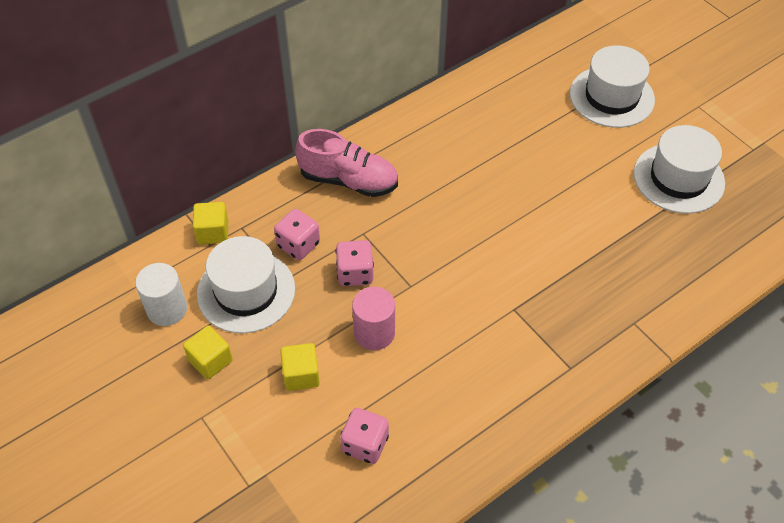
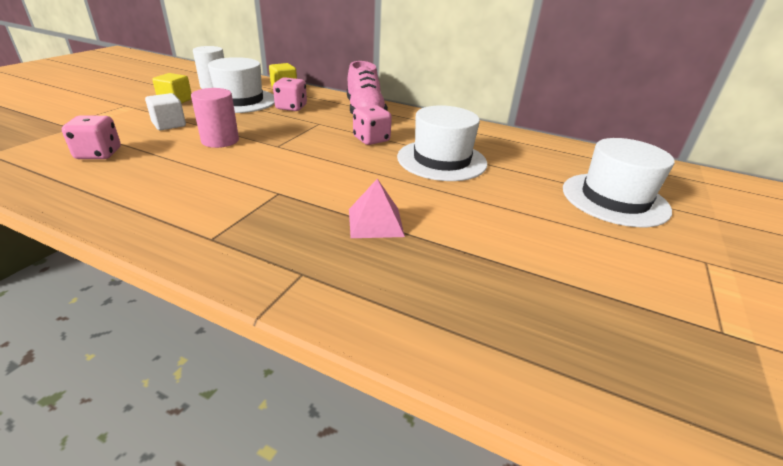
camera: 60 degrees right, 20 degrees down
yellow cube [280,343,320,391] -> white cube [145,93,186,130]
pink dice [335,240,374,286] -> pink dice moved to [353,105,392,145]
white hat [634,125,725,214] -> white hat moved to [397,105,487,181]
none -> pink pyramid [349,179,405,238]

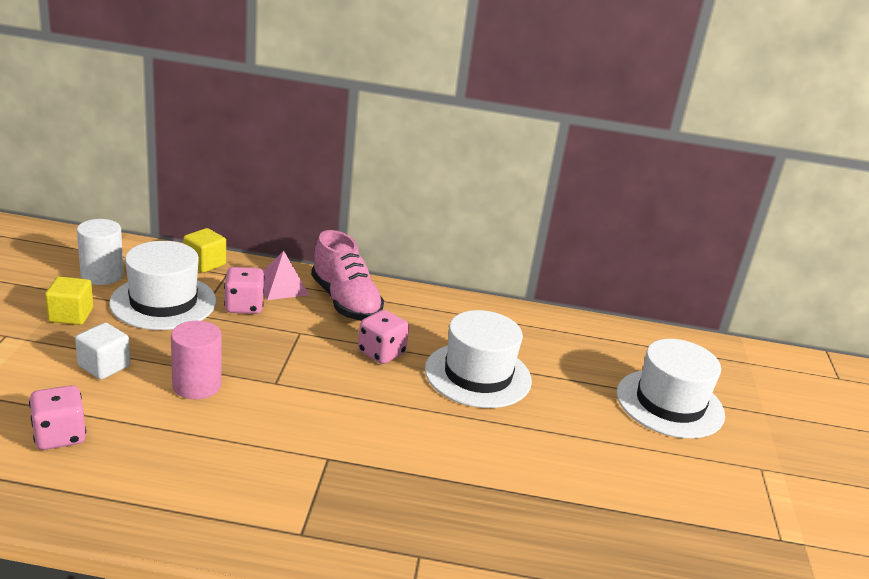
camera: 20 degrees left, 5 degrees down
pink pyramid [349,179,405,238] -> pink pyramid moved to [263,251,309,300]

